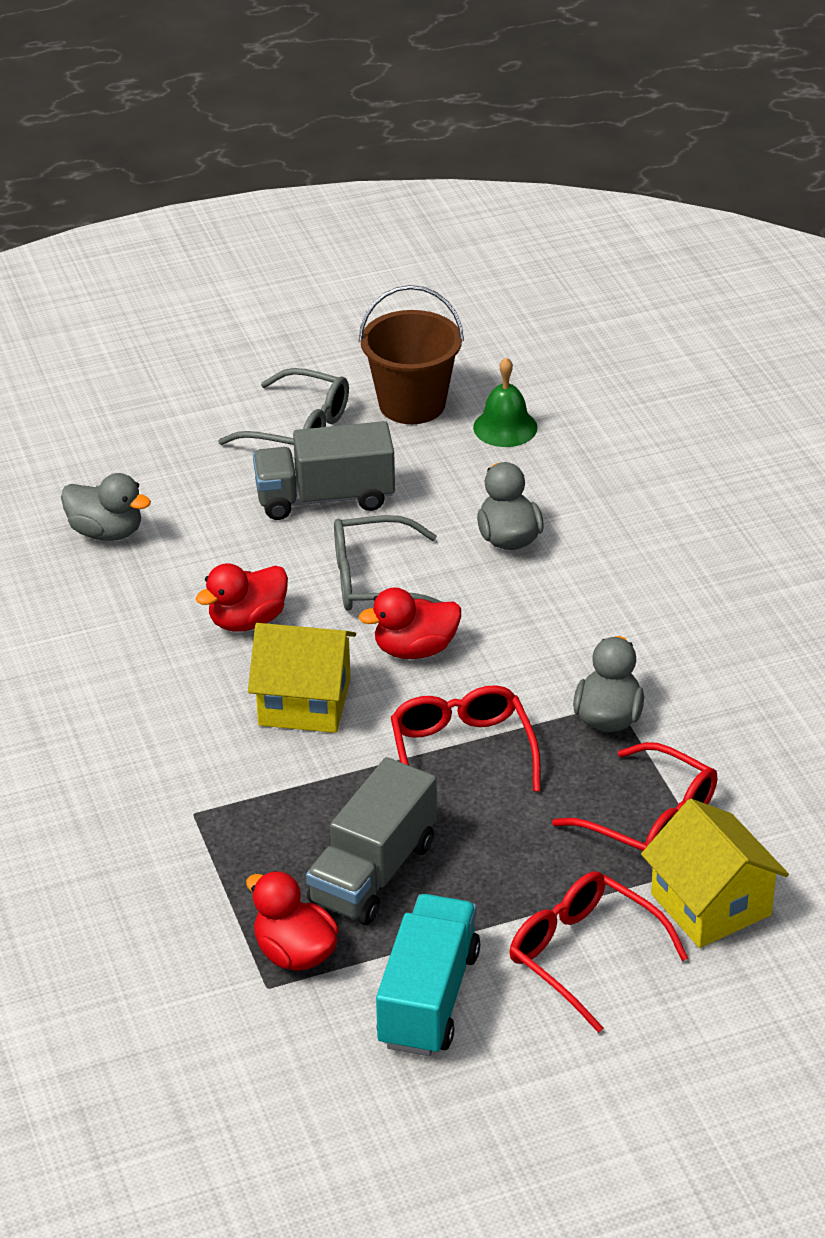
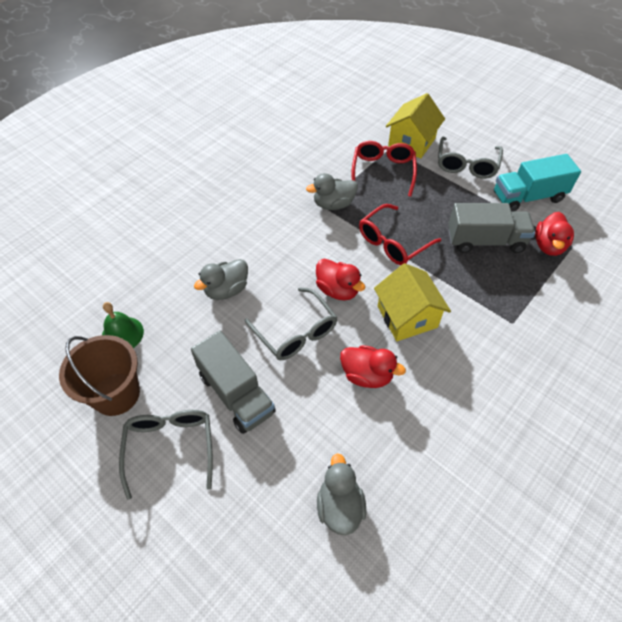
camera: 120 degrees left, 15 degrees up
red glasses [510,871,688,1033] -> grey glasses [438,137,503,179]

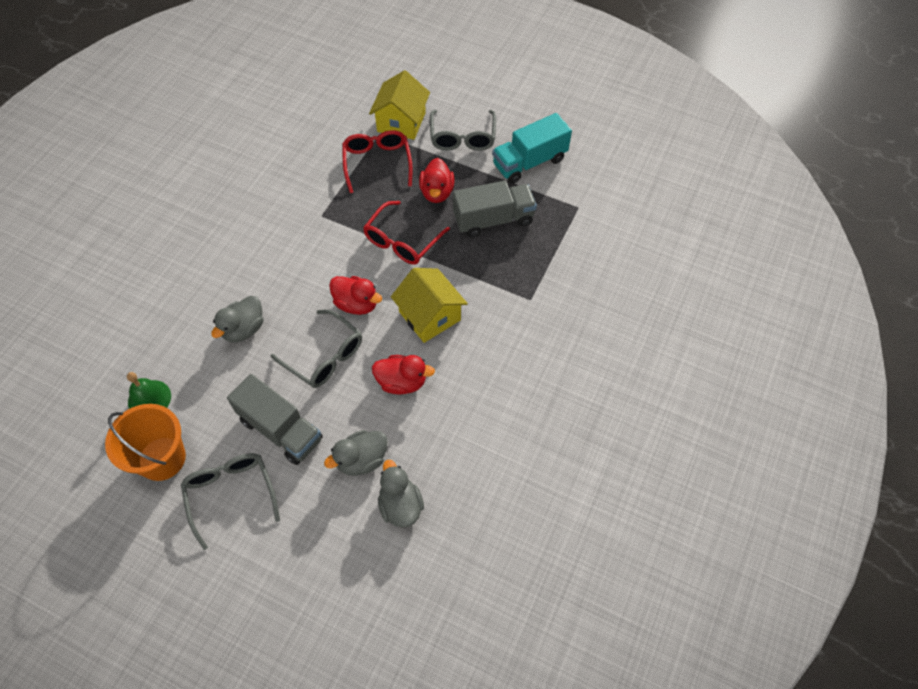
camera: 15 degrees left, 5 degrees up
brown bucket [59,335,140,416] -> orange bucket [105,404,186,481]
grey duck [306,173,358,210] -> grey duck moved to [324,430,388,476]
red duck [535,212,574,256] -> red duck moved to [419,158,455,203]

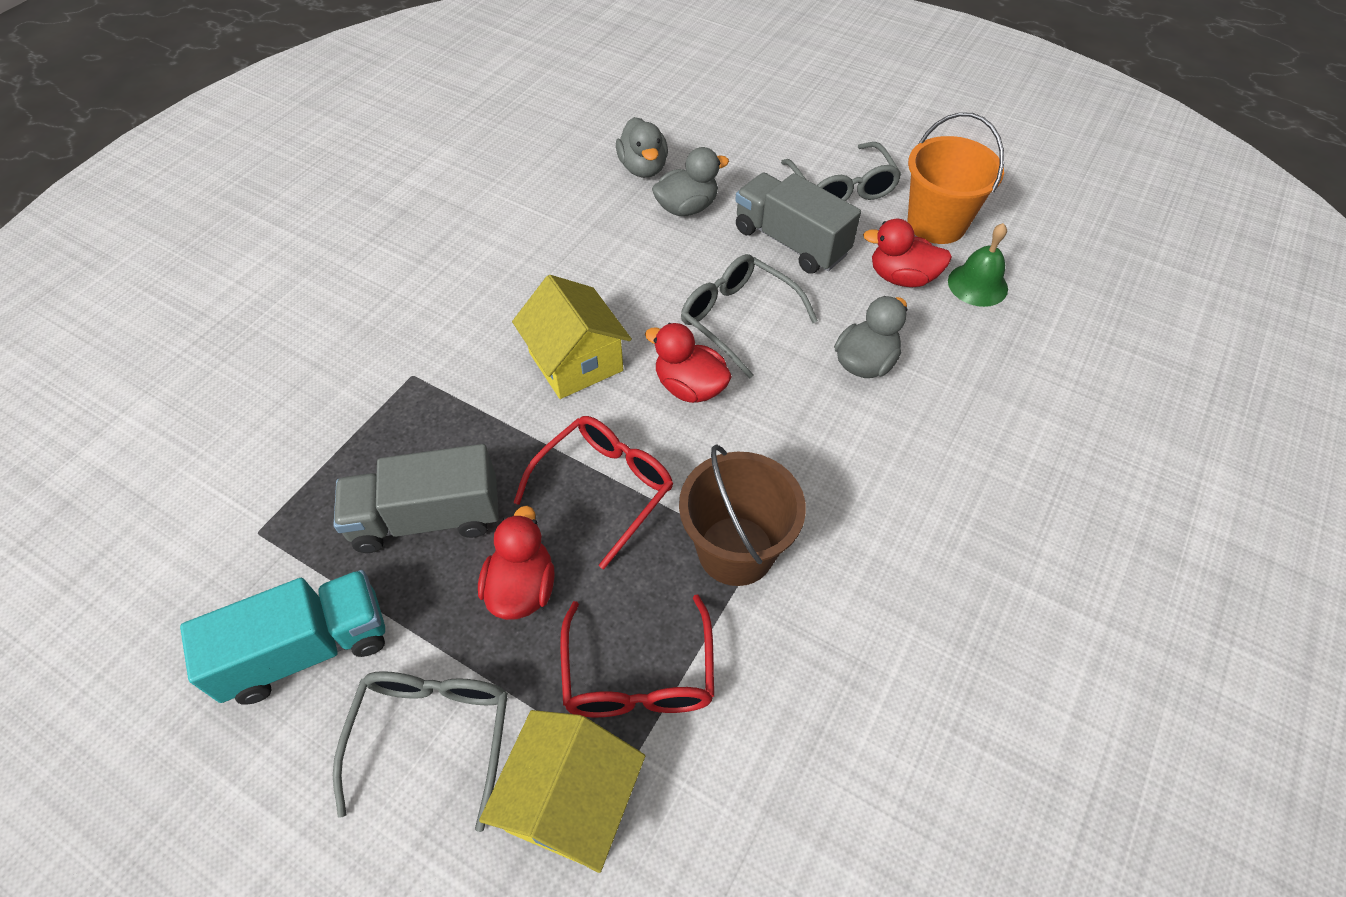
camera: 175 degrees left, 5 degrees down
red duck [372,355,435,394] -> red duck moved to [863,219,952,287]
none -> brown bucket [679,444,806,586]

